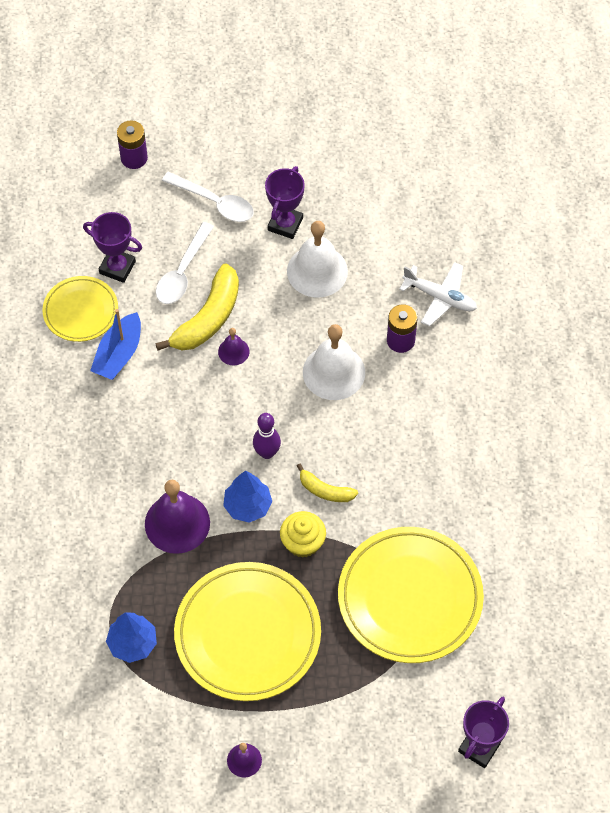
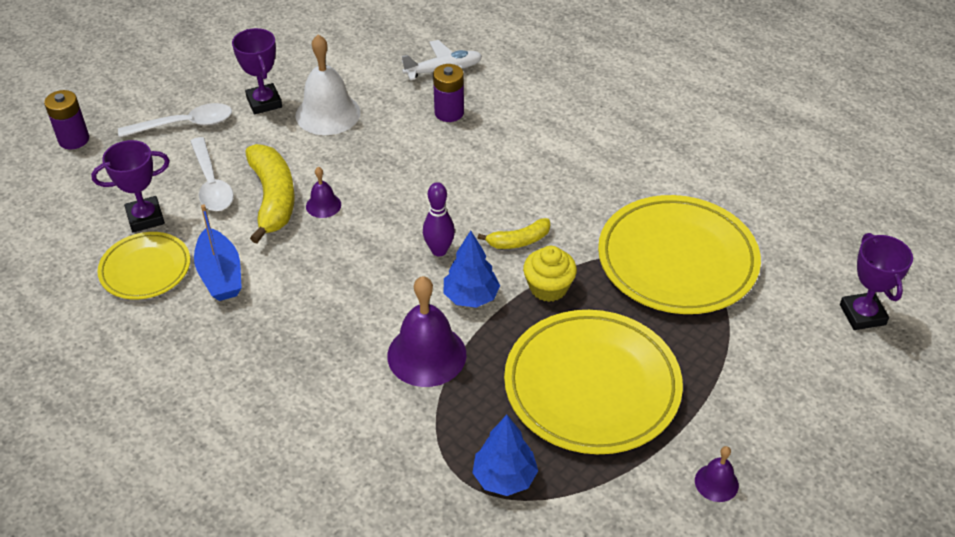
camera: 45 degrees left, 15 degrees down
white bell [303,324,365,400] -> none

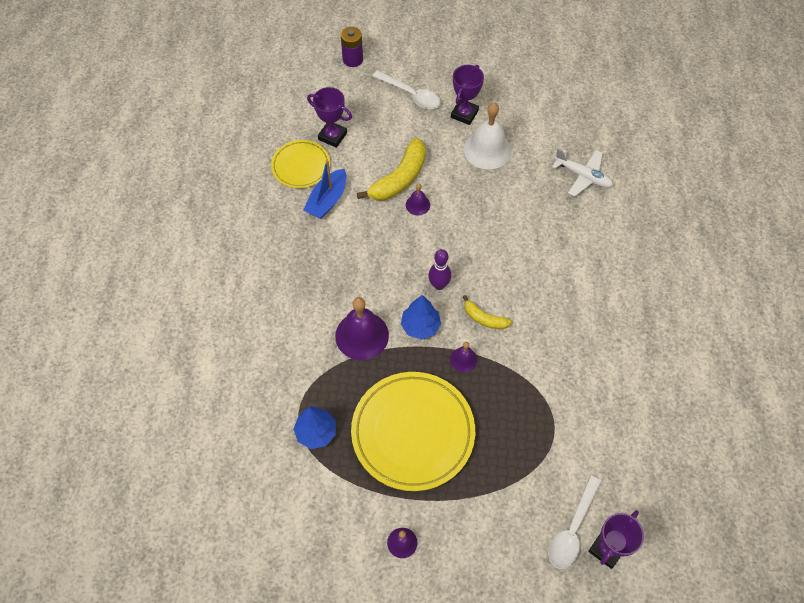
camera: 50 degrees right, 15 degrees up
white spoon [190,137,234,211] -> white spoon moved to [548,475,602,569]
purple battery [433,64,464,122] -> none
yellow cupcake [523,246,577,302] -> purple bell [450,342,478,372]
yellow plate [598,195,761,314] -> none

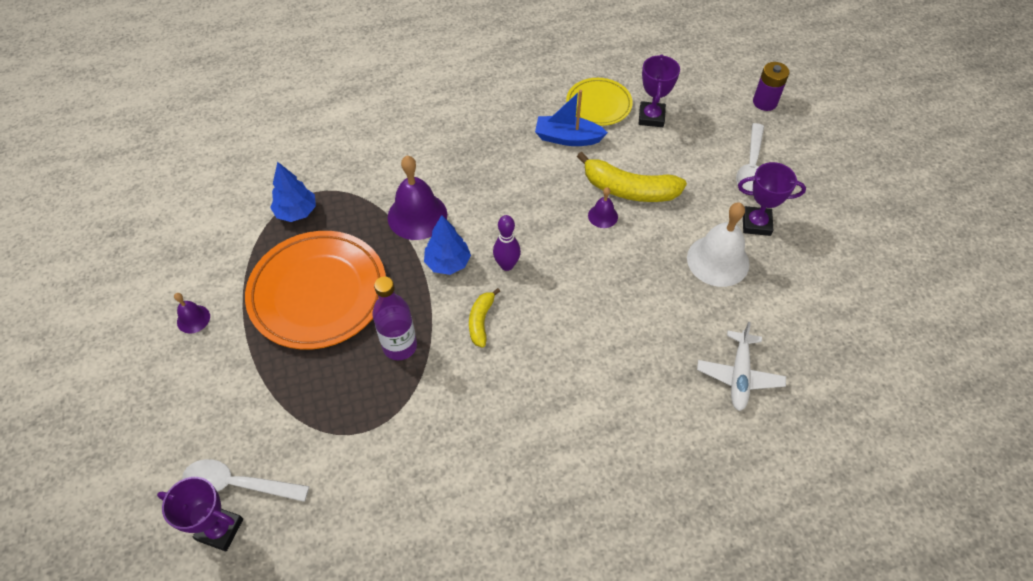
camera: 70 degrees right, 5 degrees down
yellow plate [351,372,475,491] -> orange plate [245,231,386,350]
purple bell [450,342,478,372] -> none
none -> purple bottle [372,276,417,360]

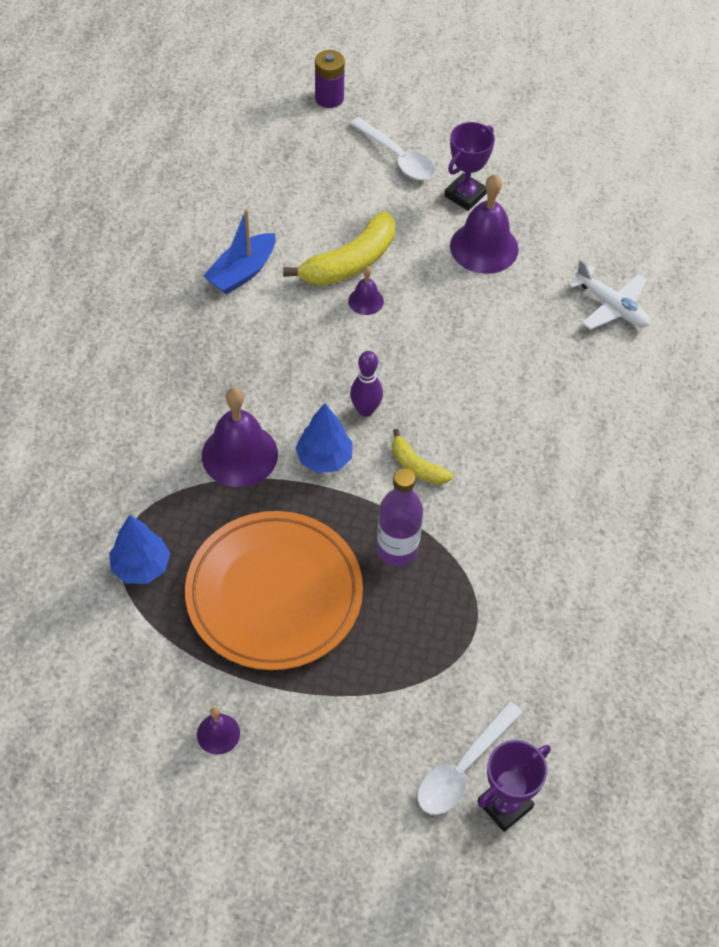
camera: 60 degrees left, 0 degrees up
yellow plate [566,78,633,126] -> none
purple trophy [639,54,680,127] -> none
white bell [687,203,750,287] -> purple bell [450,174,519,274]

